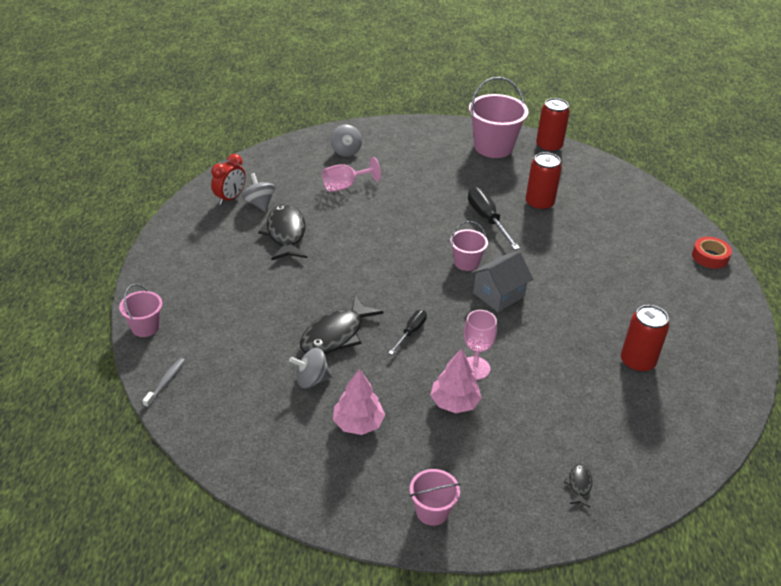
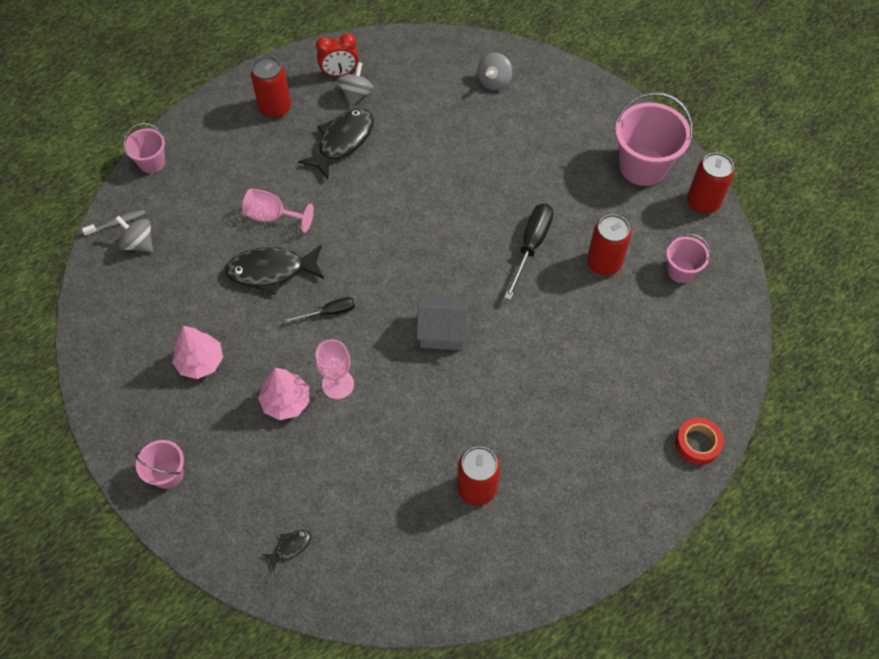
camera: 45 degrees right, 20 degrees up
grey spinning top [289,348,332,388] -> grey spinning top moved to [115,216,153,252]
pink goblet [322,157,381,192] -> pink goblet moved to [242,189,314,233]
pink bucket [450,221,488,271] -> pink bucket moved to [666,233,711,283]
none -> red can [251,57,291,118]

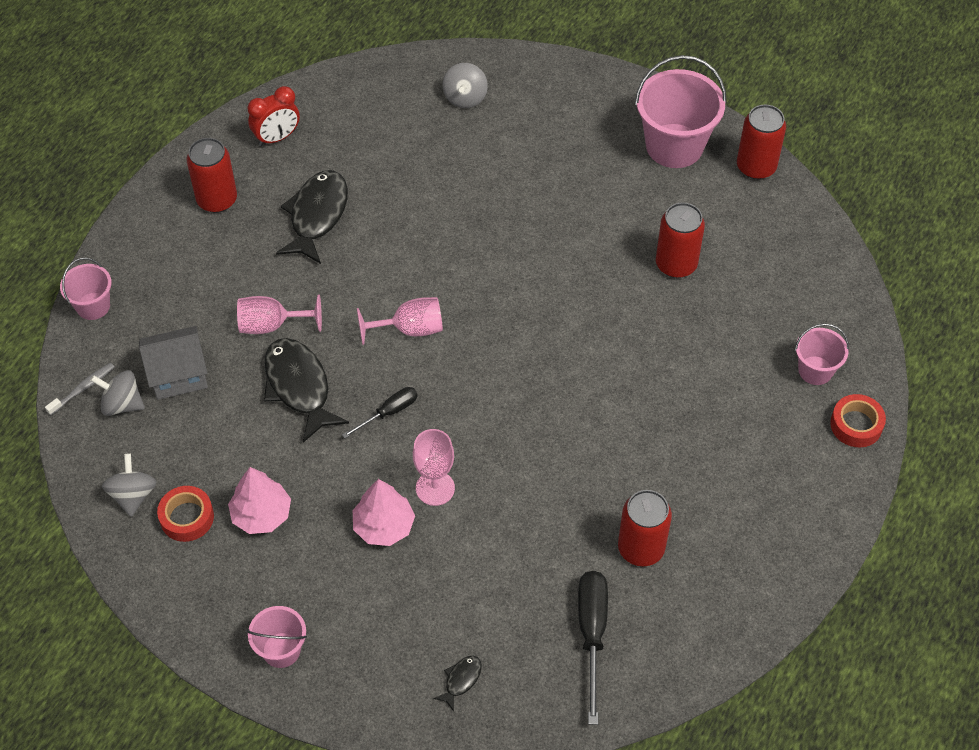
camera: 20 degrees left, 5 degrees down
black fish [225,244,324,295] -> black fish turned 90 degrees clockwise [264,338,349,443]
grey spinning top [337,62,374,107] -> grey spinning top moved to [102,453,156,517]
grey house [416,295,469,350] -> grey house moved to [139,326,208,400]
black screwdriver [504,204,554,300] -> black screwdriver moved to [578,571,608,725]
pink bucket [666,233,711,283] -> pink bucket moved to [795,323,849,385]
none -> red tape [157,486,214,542]
none -> pink goblet [357,297,443,345]

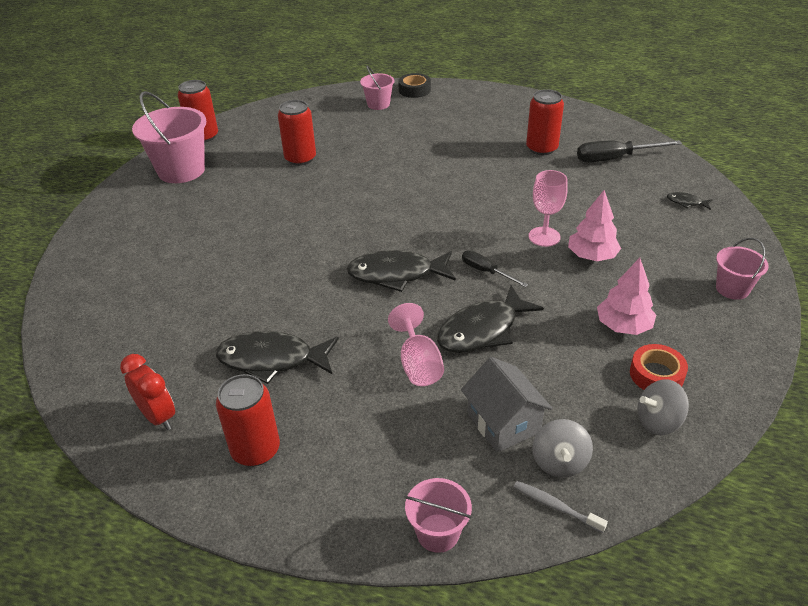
camera: 100 degrees left, 15 degrees down
pink goblet [357,297,443,345] -> black fish [347,250,456,292]
grey spinning top [442,63,488,108] -> none
red tape [830,394,886,448] -> black tape [398,73,431,98]

